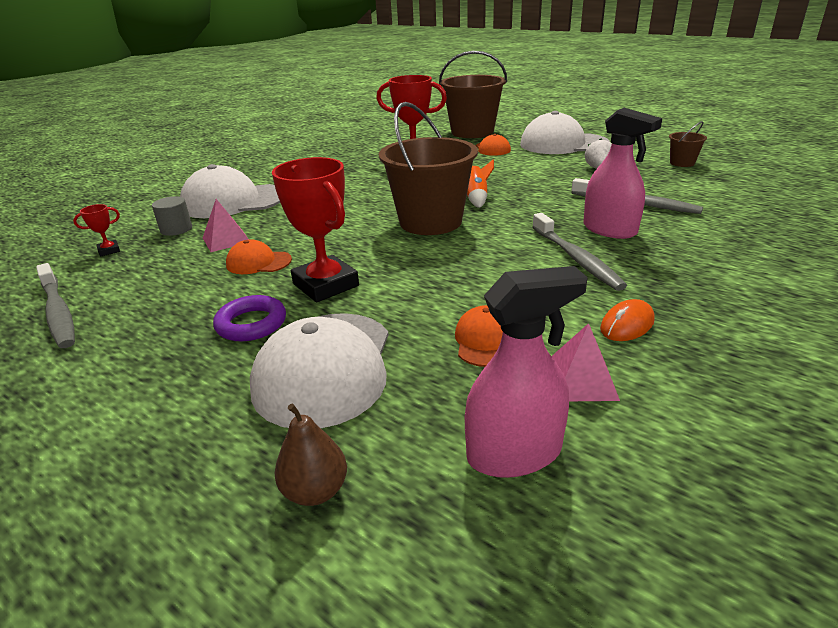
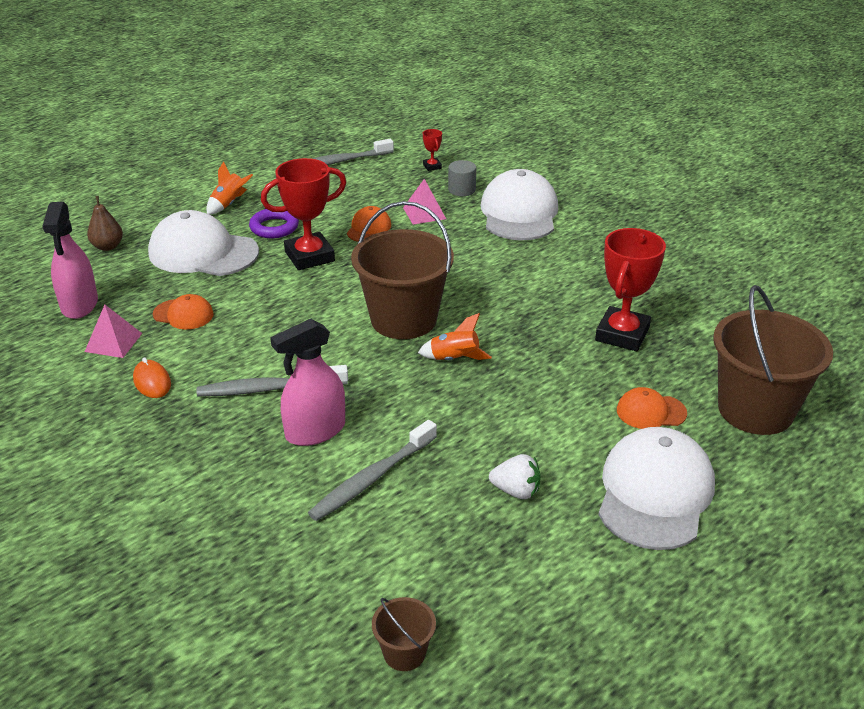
camera: 100 degrees right, 5 degrees up
brown bucket [669,121,707,167] -> brown bucket moved to [372,597,436,671]
none -> orange rocket [207,161,253,214]

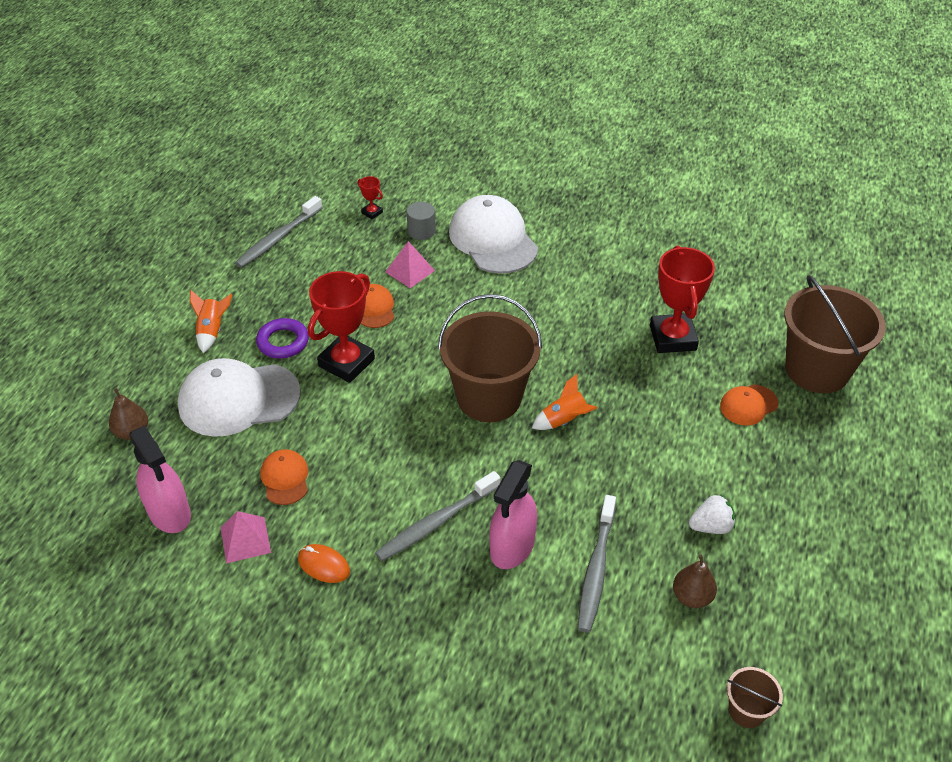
camera: 30 degrees left, 10 degrees up
orange cap [153,294,214,330] -> orange cap turned 90 degrees counterclockwise [261,449,308,505]
white cap [598,427,715,550] -> none
none -> brown pear [673,555,717,608]

